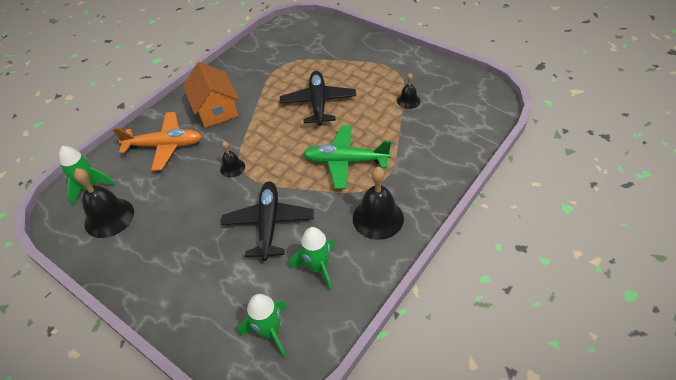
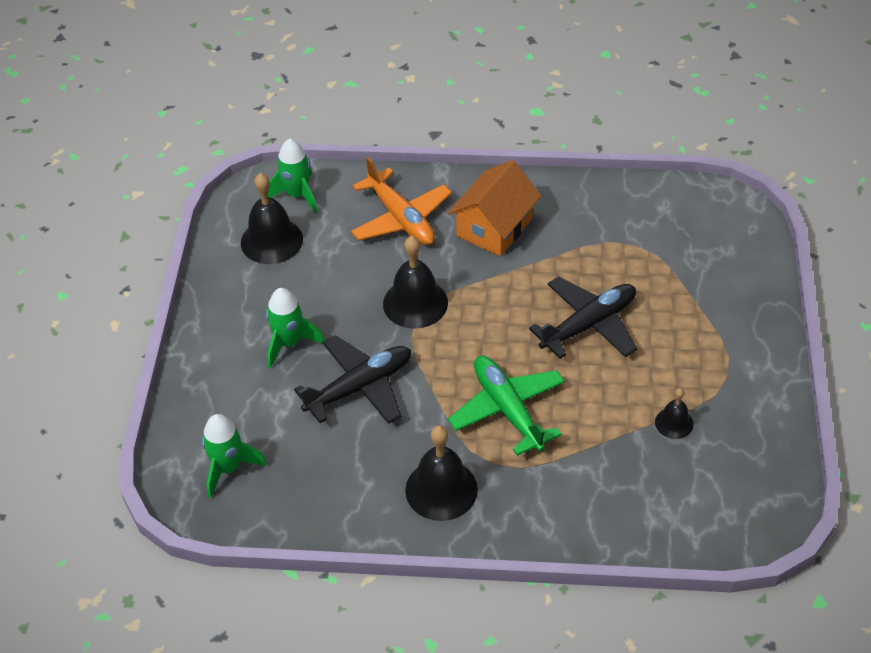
camera: 55 degrees right, 0 degrees up
black bell [220,141,245,178] -> black bell [383,236,448,329], size x1.83
green rocket [290,227,335,291] -> green rocket moved to [266,288,325,368]

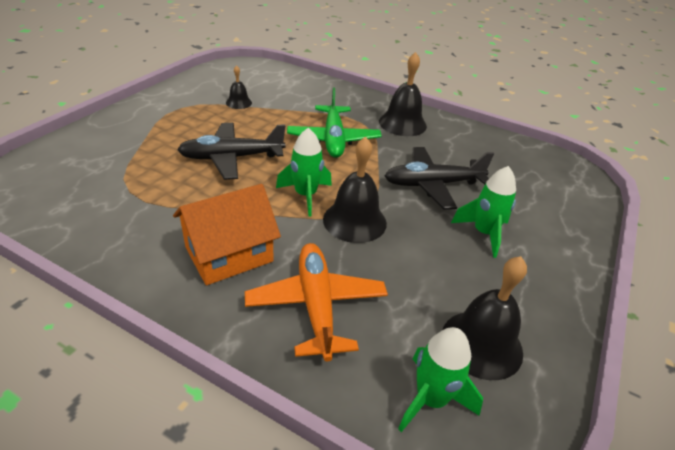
camera: 160 degrees left, 10 degrees down
green rocket [202,414,267,498] -> green rocket moved to [276,128,332,217]

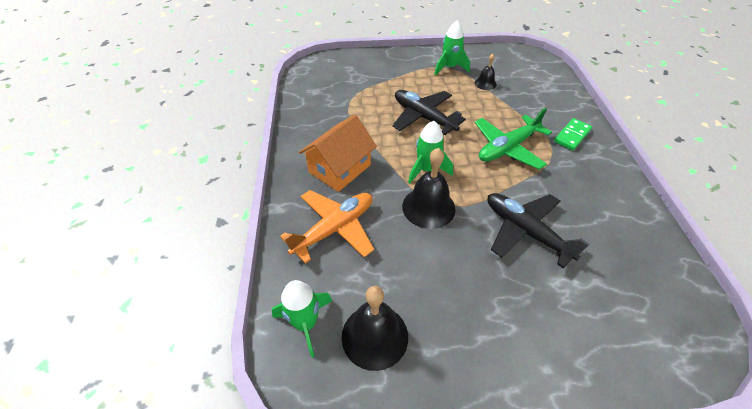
camera: 60 degrees right, 10 degrees up
orange house [173,184,281,285] -> orange house turned 75 degrees counterclockwise [299,115,377,192]
black bell [379,52,427,136] -> none
green rocket [451,166,516,258] -> green rocket moved to [434,21,470,75]
none -> green domino [554,118,592,151]

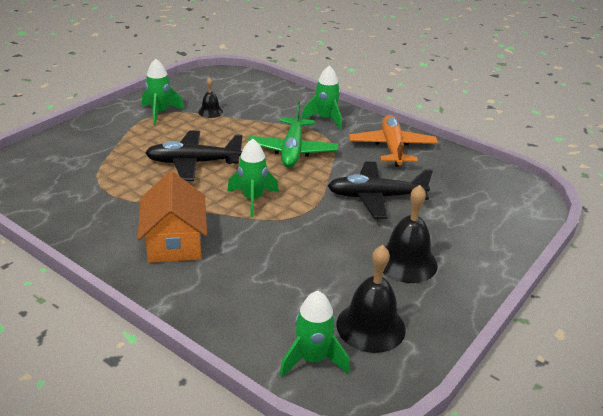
camera: 50 degrees left, 15 degrees down
orange plane [280,190,374,264] -> orange plane moved to [349,115,438,167]
black bell [402,148,456,229] -> black bell moved to [383,185,438,283]
green domino [554,118,592,151] -> green rocket [301,65,342,130]

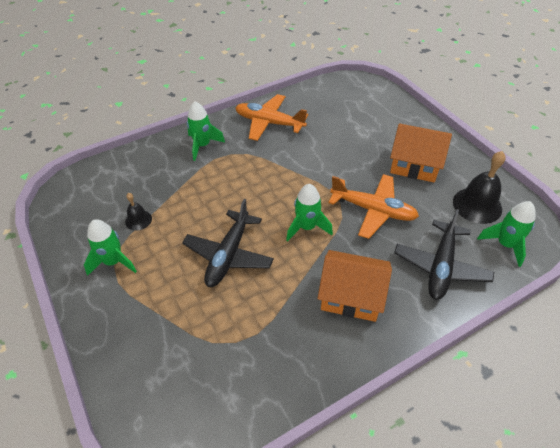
camera: 65 degrees left, 15 degrees up
green plane [248,101,338,168] -> none
black plane [328,162,433,219] -> black plane moved to [394,209,494,300]
black bell [383,185,438,283] -> orange house [390,123,452,182]
none -> orange plane [328,174,419,239]

